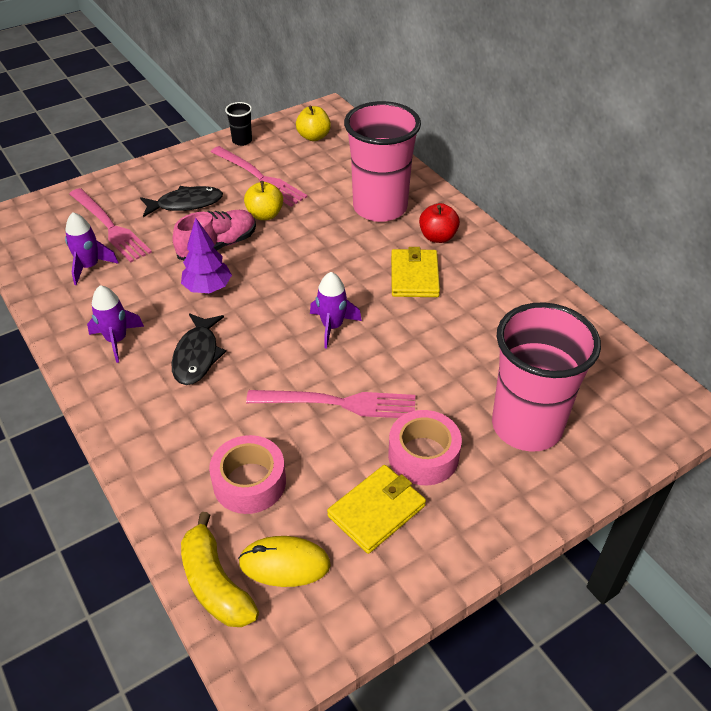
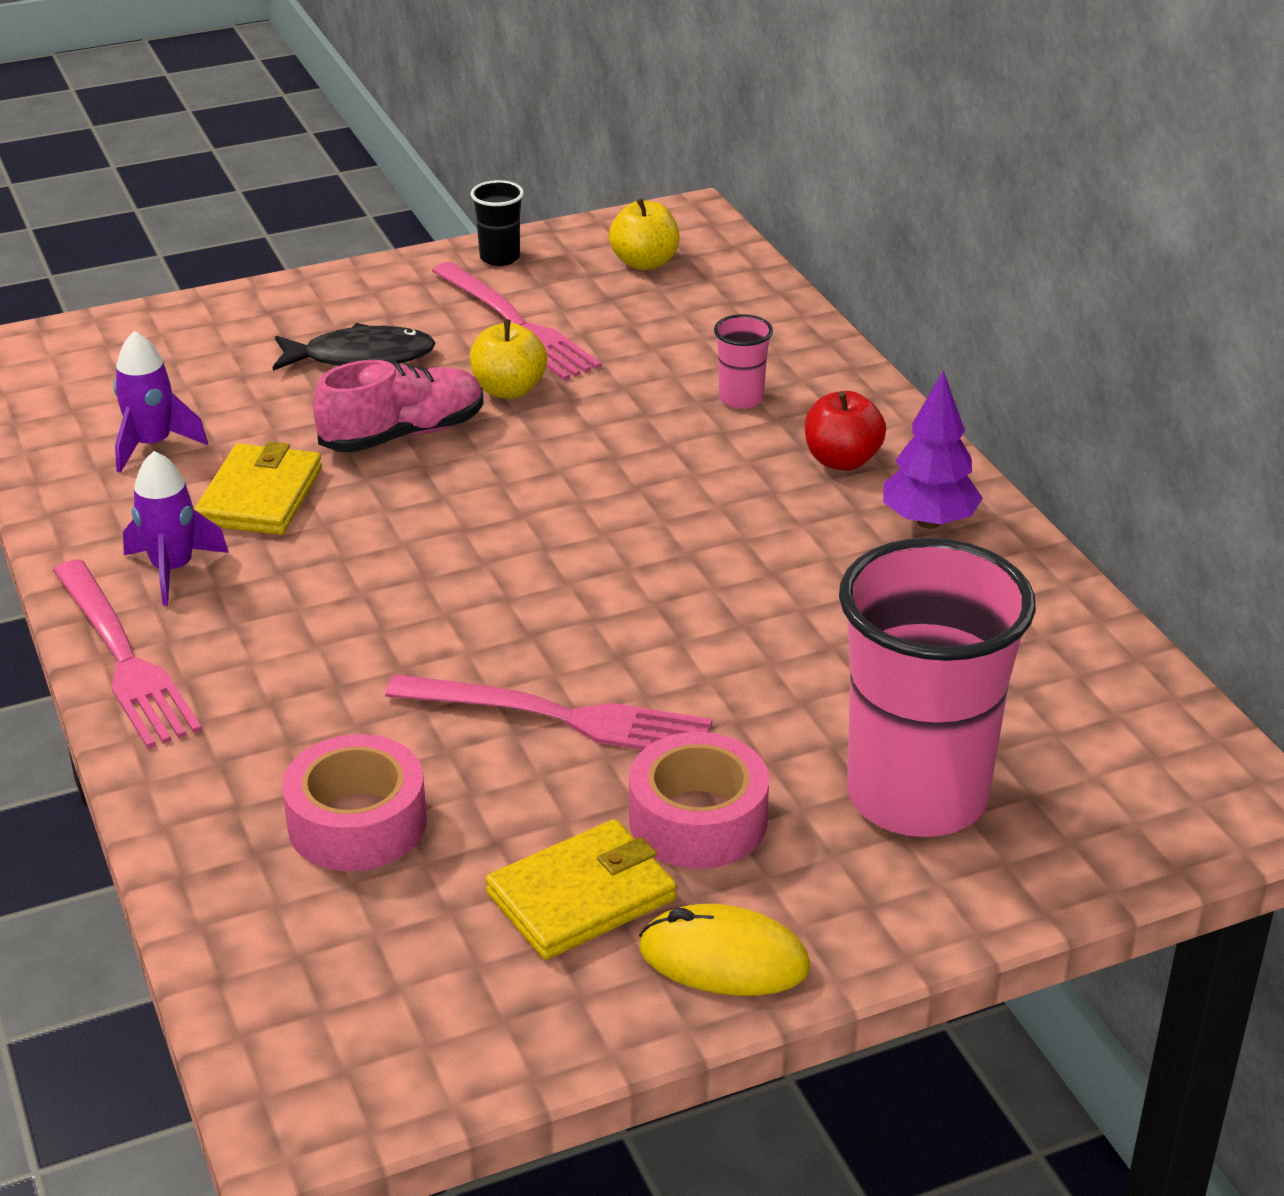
camera: 10 degrees right, 10 degrees down
pink fork [69,188,152,263] -> pink fork moved to [53,559,202,749]
black fish [172,313,226,385] -> none
purple tree [181,217,232,293] -> purple tree moved to [883,370,983,529]
yellow banana [181,512,259,627] -> none
yellow mouse [238,536,331,587] -> yellow mouse moved to [639,904,810,996]
purple rocket [310,272,362,349] -> none
pink cup [344,101,421,222] -> pink cup [714,314,773,409], size x0.40
yellow wallet [391,247,440,297] -> yellow wallet moved to [194,442,322,535]

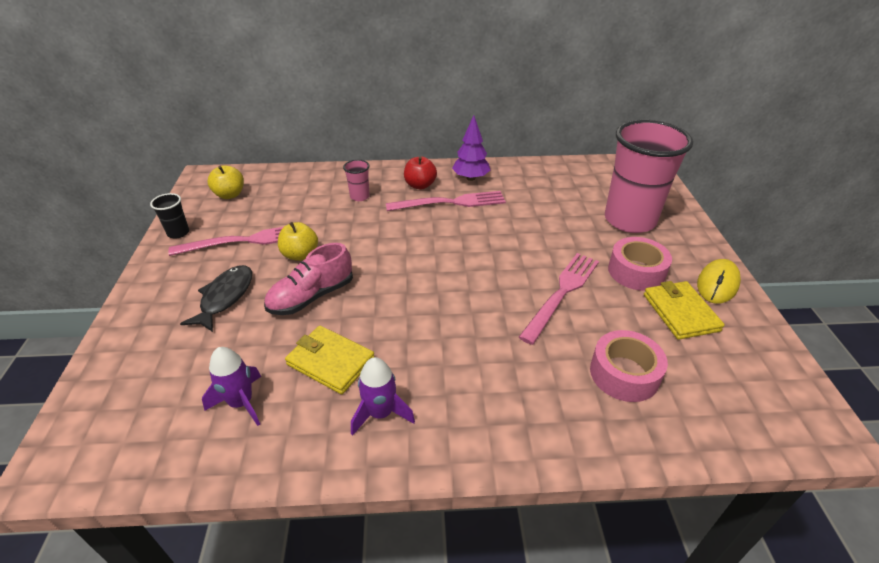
camera: 70 degrees left, 5 degrees up
pink fork [53,559,202,749] -> pink fork moved to [386,191,506,211]
pink shoe [313,360,484,453] -> pink shoe turned 120 degrees counterclockwise [264,243,353,315]

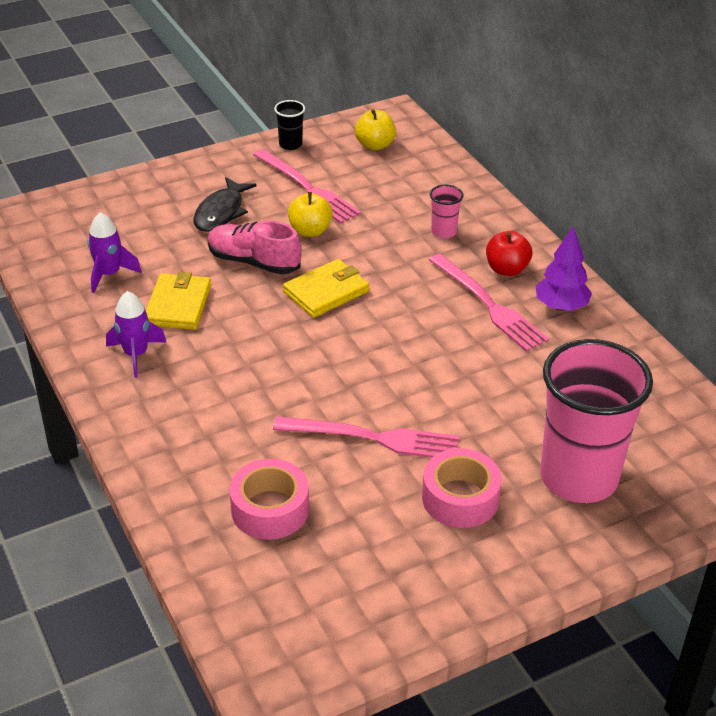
camera: 65 degrees right, 0 degrees up
black fish [180,265,252,332] -> black fish turned 120 degrees clockwise [193,177,257,232]
yellow wallet [644,281,725,340] -> yellow wallet moved to [283,259,369,318]
yellow mouse [697,259,741,304] -> none

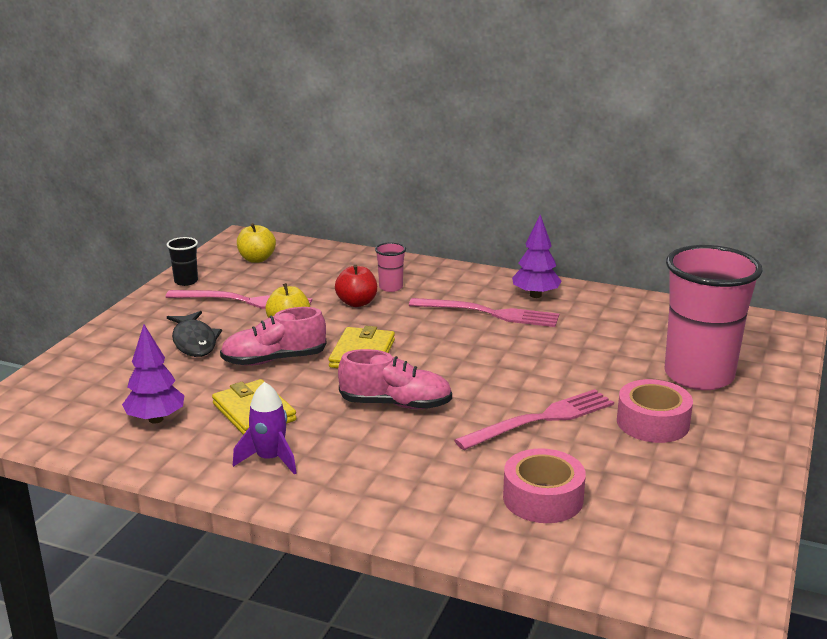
camera: 40 degrees left, 15 degrees down
purple rocket [88,212,142,293] -> purple tree [122,325,184,423]
red apple [486,231,532,276] -> red apple moved to [335,265,377,307]
none -> pink shoe [338,349,452,409]

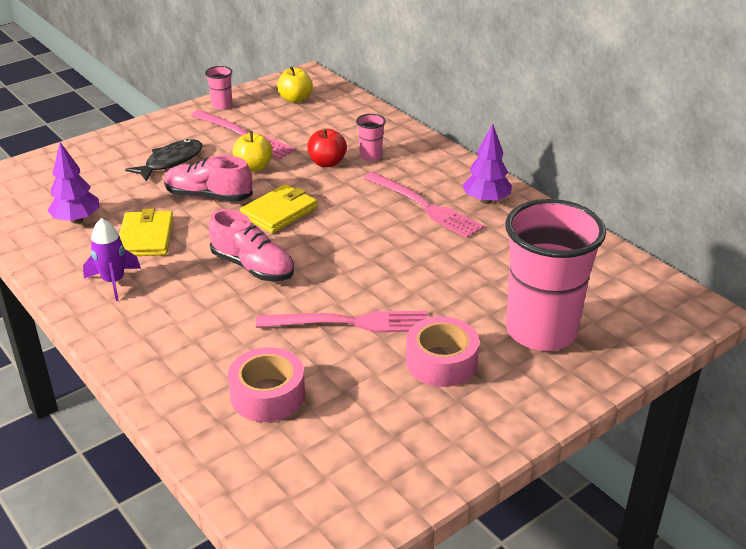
camera: 30 degrees right, 10 degrees up
black cup [167,237,198,286] -> pink cup [205,66,232,110]
black fish [167,311,222,357] -> black fish turned 150 degrees counterclockwise [125,139,202,182]

